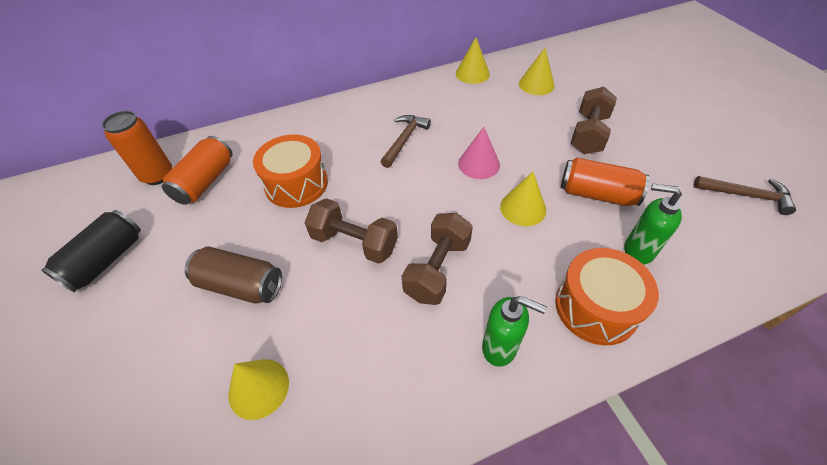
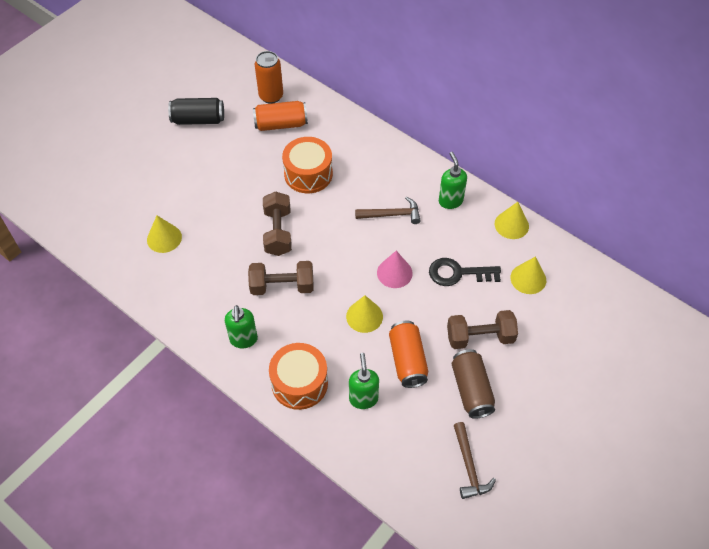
camera: 60 degrees right, 5 degrees up
brown can [185,247,282,304] -> brown can moved to [452,349,495,419]
none -> black key [429,258,501,286]
none -> green soap dispenser [439,152,467,209]

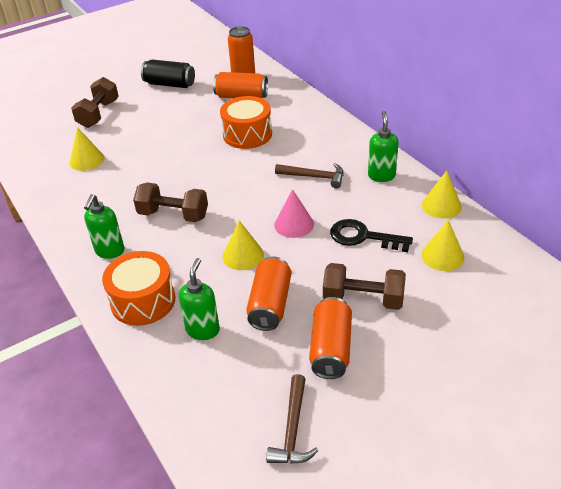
camera: 20 degrees right, 15 degrees down
brown dumbbell [263,191,292,256] -> brown dumbbell moved to [71,77,119,128]
brown can [452,349,495,419] -> orange can [309,297,352,379]

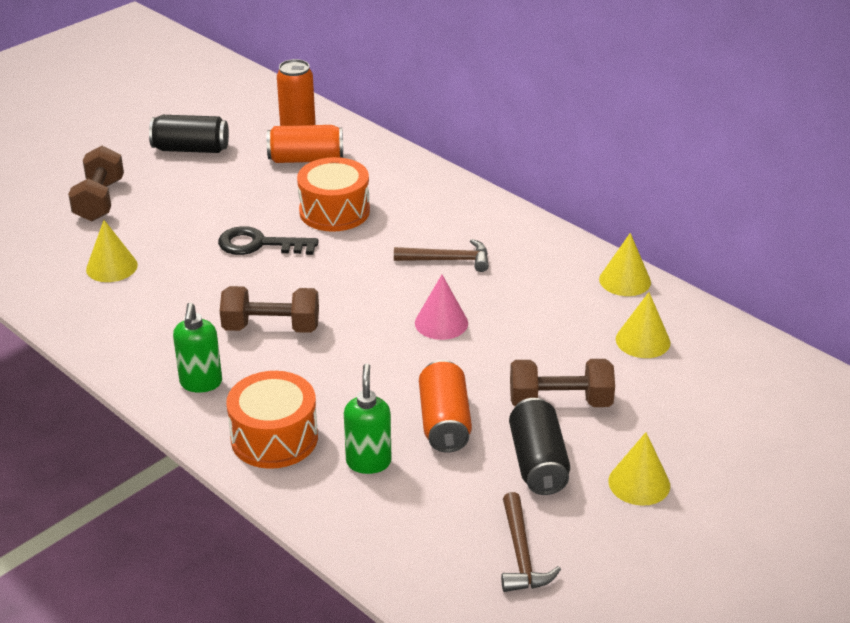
camera: 15 degrees left, 5 degrees down
yellow cone [223,220,264,270] -> yellow cone moved to [608,432,670,506]
orange can [309,297,352,379] -> black can [509,398,570,495]
black key [330,219,413,252] -> black key moved to [218,226,319,255]
green soap dispenser [368,111,399,182] -> none

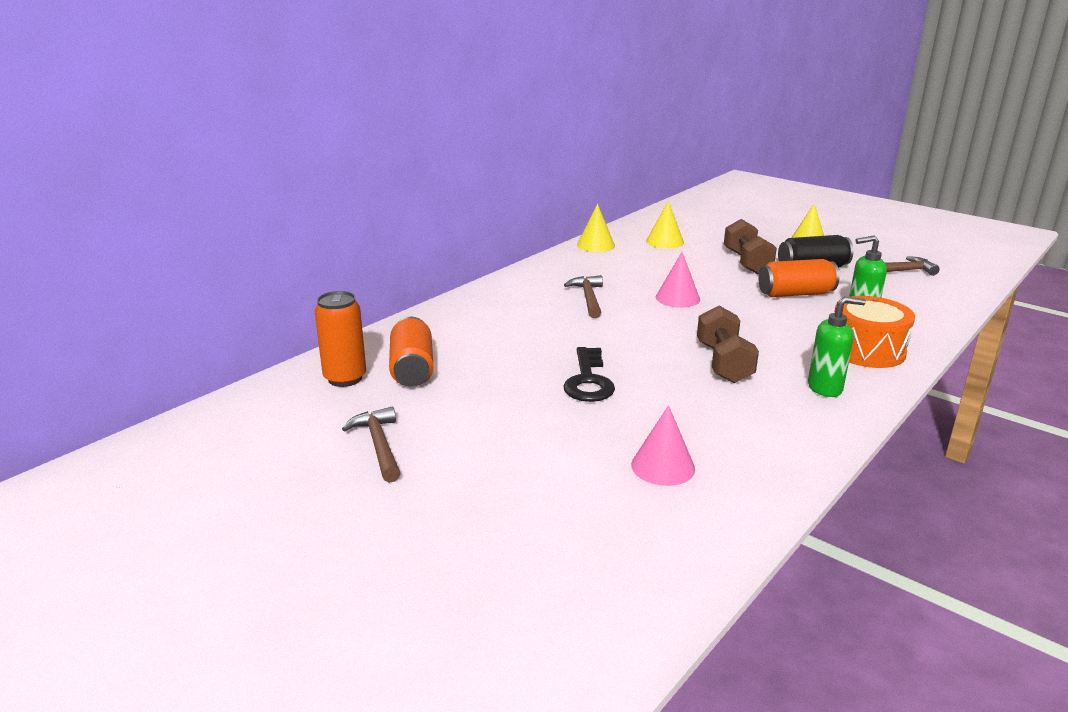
camera: 95 degrees left, 10 degrees down
brown dumbbell [68,146,124,221] -> none
yellow cone [86,220,138,282] -> pink cone [631,405,695,486]
black can [149,115,229,153] -> brown hammer [342,407,401,483]
orange drum [297,157,370,232] -> none

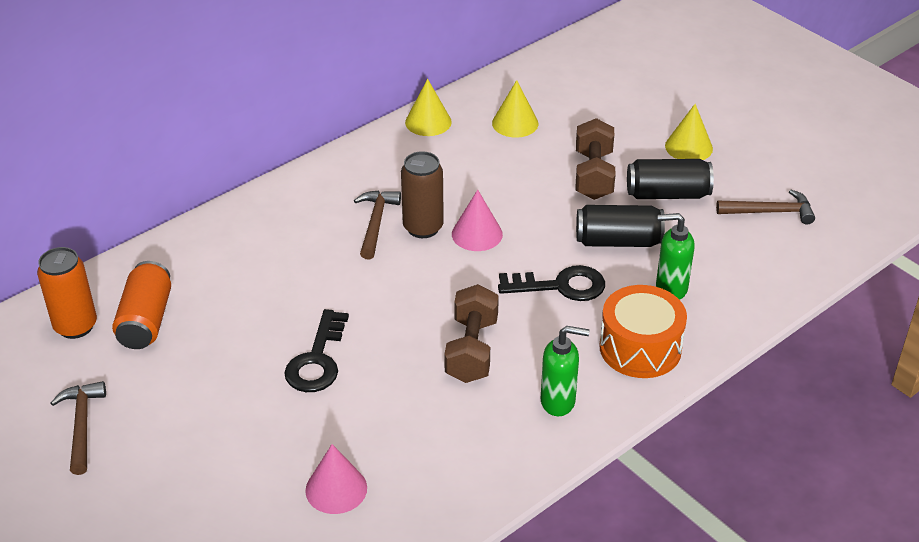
camera: 10 degrees right, 15 degrees up
orange can [759,259,840,297] -> black can [576,205,665,247]
none -> brown can [401,151,444,238]
none -> black key [498,265,605,301]

